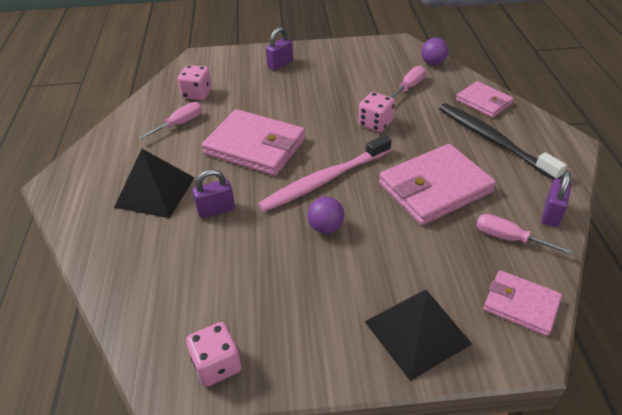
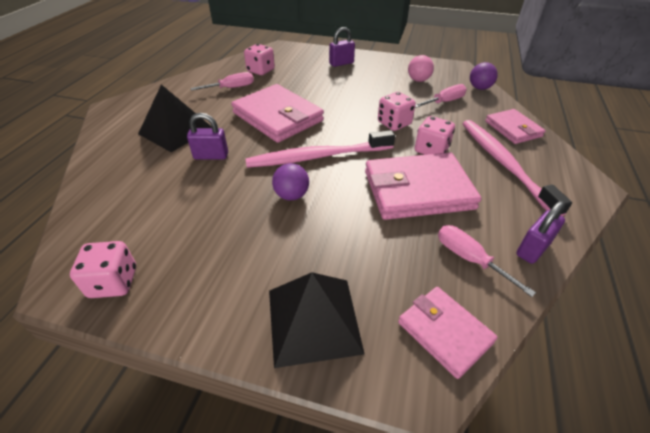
camera: 20 degrees right, 0 degrees up
black toothbrush [439,103,567,180] -> pink toothbrush [463,120,572,216]
none -> pink ball [408,55,434,82]
none -> pink dice [415,116,455,155]

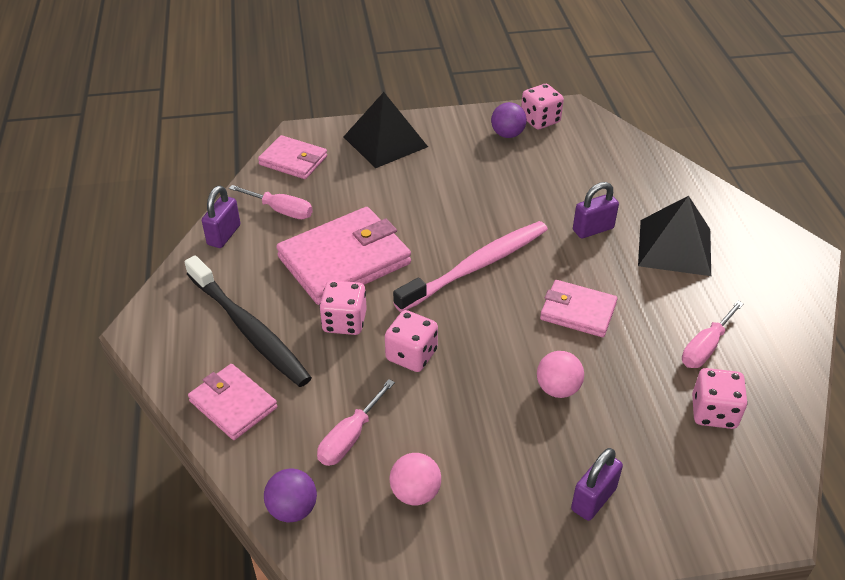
camera: 155 degrees right, 0 degrees up
pink wallet [231,84,324,143] -> pink wallet [540,280,618,337], size x0.58
purple ball [272,163,309,200] -> purple ball moved to [491,102,527,138]
pink toothbrush [463,120,572,216] -> black toothbrush [184,255,312,387]
none -> pink ball [537,351,584,398]

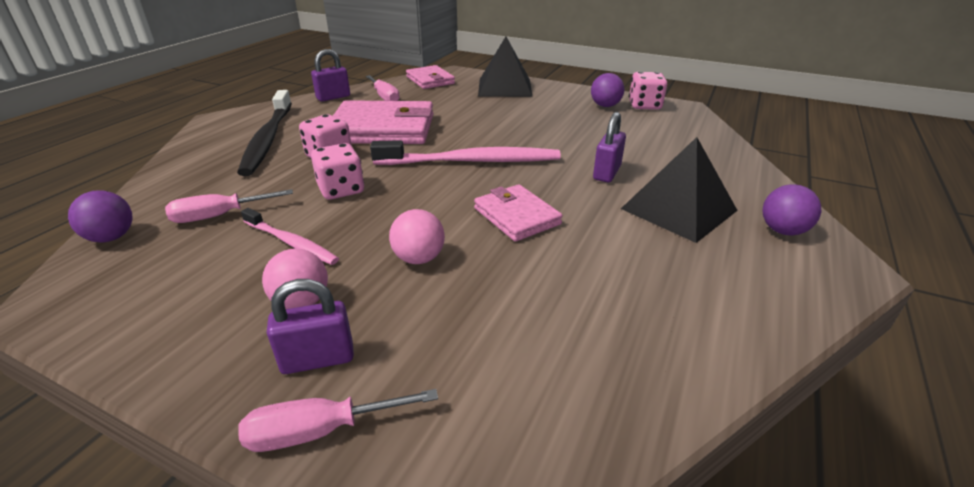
camera: 35 degrees right, 10 degrees down
pink wallet [188,364,277,440] -> none
pink ball [390,453,441,505] -> pink ball moved to [262,249,328,309]
purple padlock [573,182,619,238] -> purple padlock turned 75 degrees counterclockwise [593,112,626,182]
pink screwdriver [682,301,744,368] -> pink screwdriver moved to [238,389,438,452]
pink dice [692,368,748,429] -> none
none -> pink toothbrush [241,208,339,265]
none -> purple ball [763,184,821,235]

